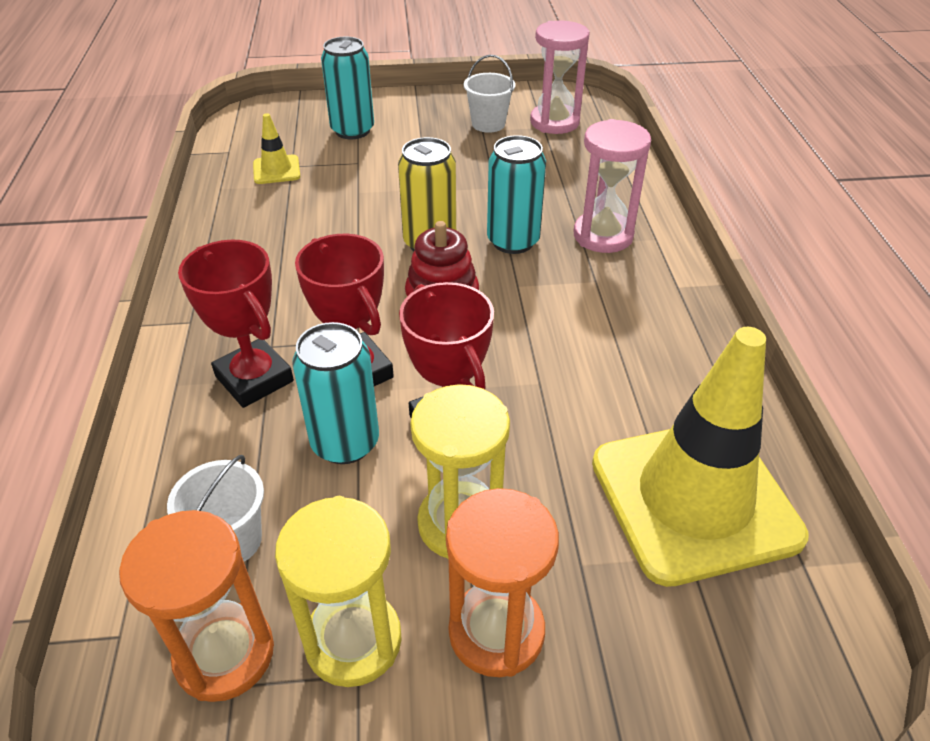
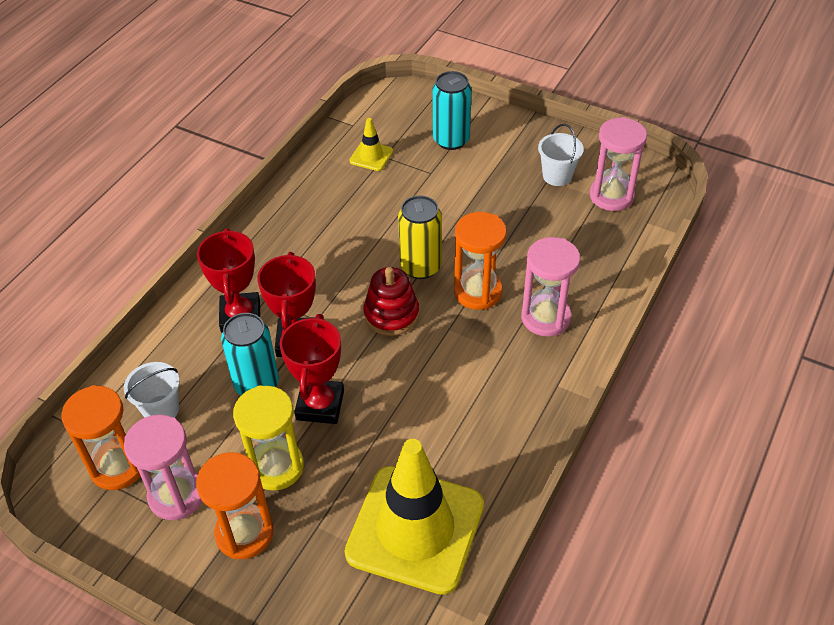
camera: 35 degrees right, 5 degrees up
yellow hourglass [275,496,402,687] -> pink hourglass [124,415,202,520]
turquoise can [487,135,546,254] -> orange hourglass [454,212,507,310]

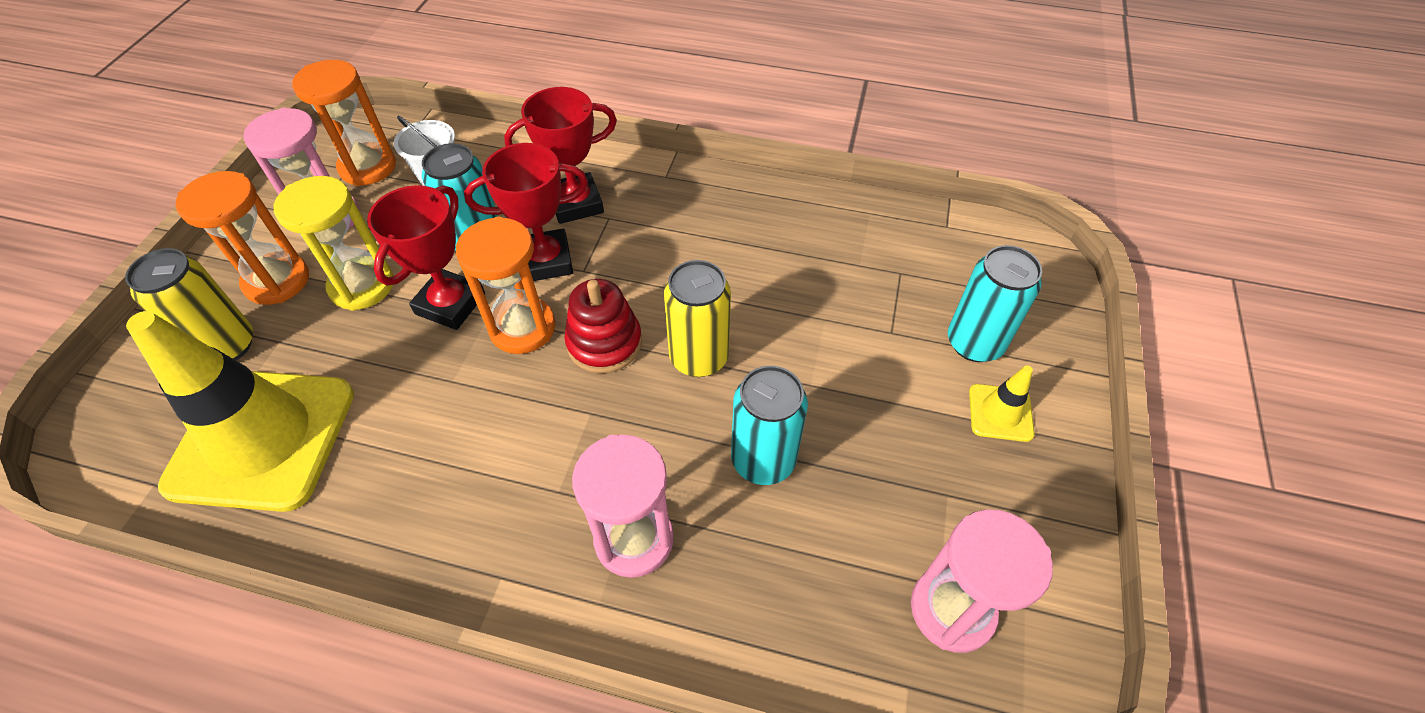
camera: 75 degrees right, 5 degrees up
red trophy [280,314,344,424] -> red trophy turned 60 degrees counterclockwise [367,185,485,330]
yellow traffic cone [349,118,393,171] -> yellow traffic cone moved to [969,365,1035,442]
orange hourglass [454,212,507,310] -> orange hourglass moved to [456,217,555,354]
white bucket [538,124,584,186] -> none
none -> yellow can [125,248,253,360]
none -> turquoise can [731,366,808,485]

